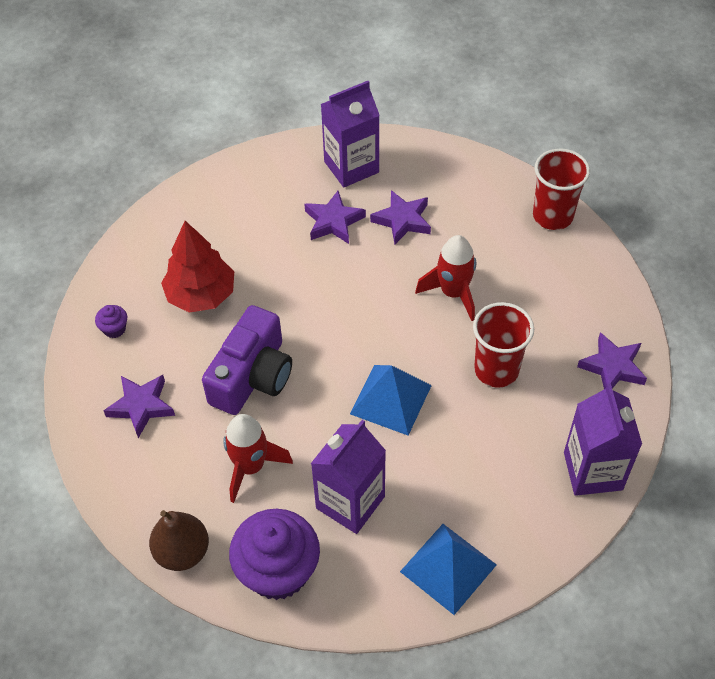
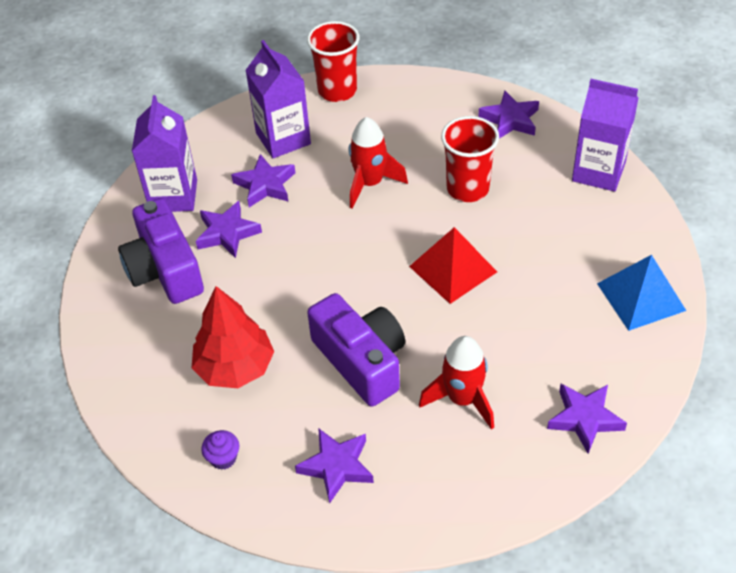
camera: 60 degrees left, 5 degrees down
brown pear [149,510,209,571] -> none
purple cupcake [229,509,320,600] -> purple star [547,384,627,453]
purple carton [311,420,386,534] -> purple carton moved to [245,40,311,158]
blue pyramid [350,365,432,436] -> red pyramid [409,227,497,304]
none -> purple camera [118,198,204,304]

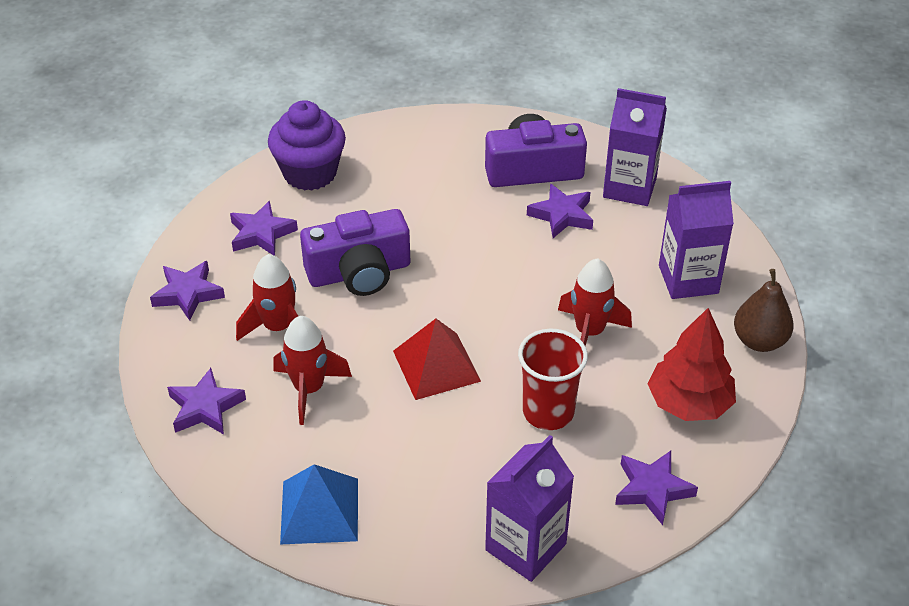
camera: 105 degrees right, 5 degrees down
red tree [192,286,274,388] -> red tree moved to [648,308,736,421]
purple cupcake [201,430,239,470] -> purple cupcake [268,100,346,191], size x2.39
purple star [231,154,295,207] -> purple star moved to [150,261,225,321]
red cup [307,21,360,102] -> brown pear [734,269,794,352]
none -> red rocket [274,316,352,425]

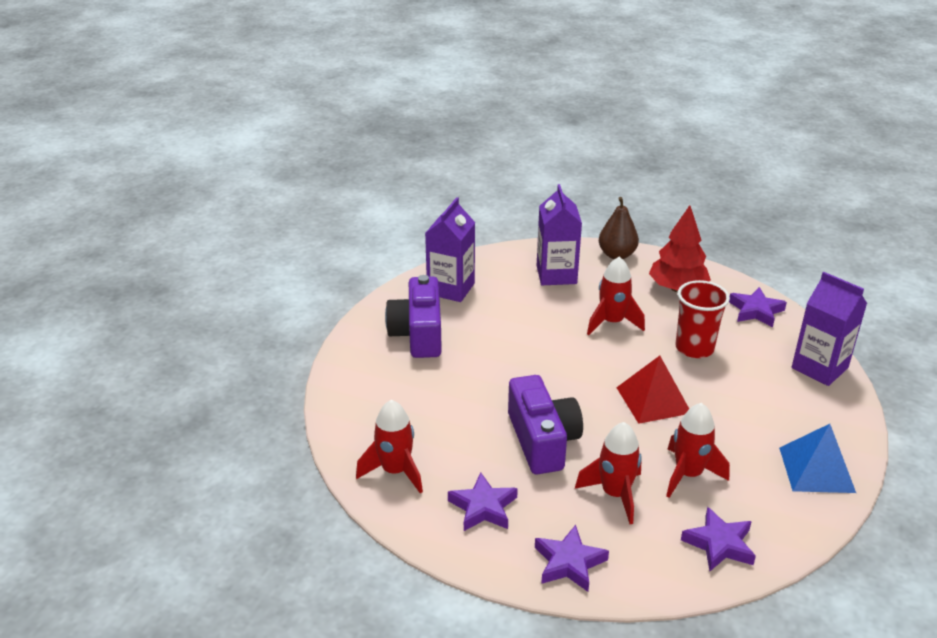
camera: 85 degrees left, 10 degrees down
purple cupcake [268,100,346,191] -> red rocket [356,400,423,494]
purple star [527,184,593,238] -> none

